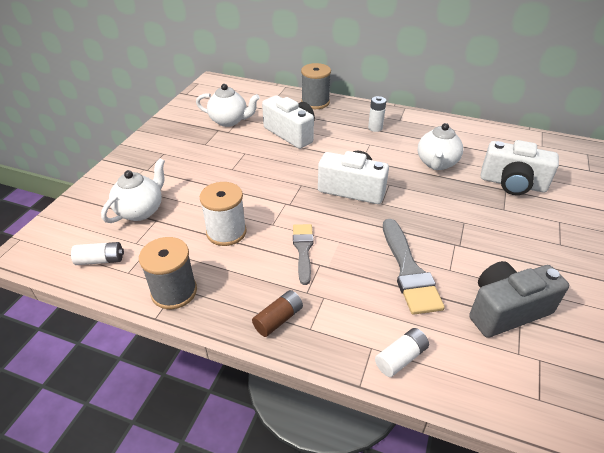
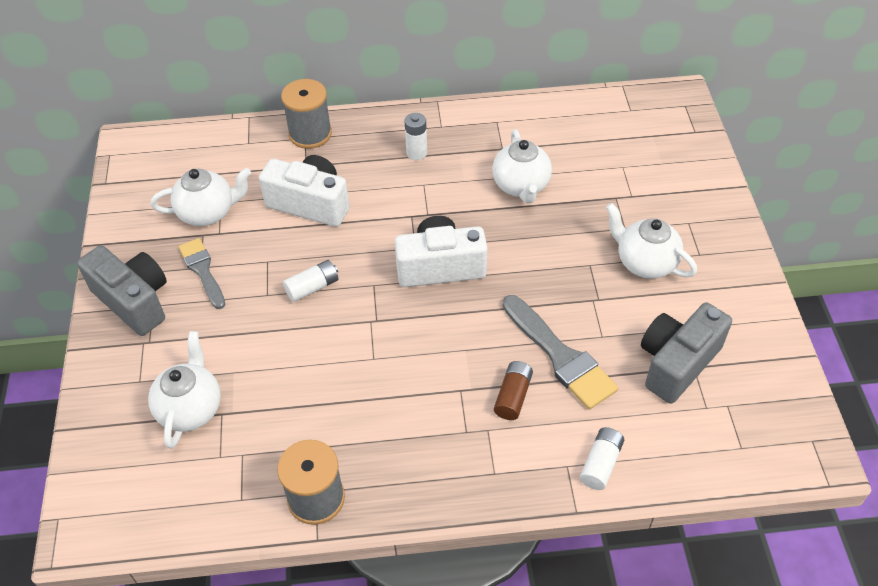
camera: 25 degrees left, 10 degrees up
white battery [71,242,124,265] -> white battery moved to [283,260,338,302]
white spool [200,182,247,246] -> none
brown battery [252,290,303,337] -> brown battery moved to [494,361,533,420]
grey brush [293,224,314,285] -> grey brush moved to [179,238,225,309]
white camera [481,140,559,195] -> none
none -> grey camera [77,245,167,336]
none -> white teapot [606,203,697,279]

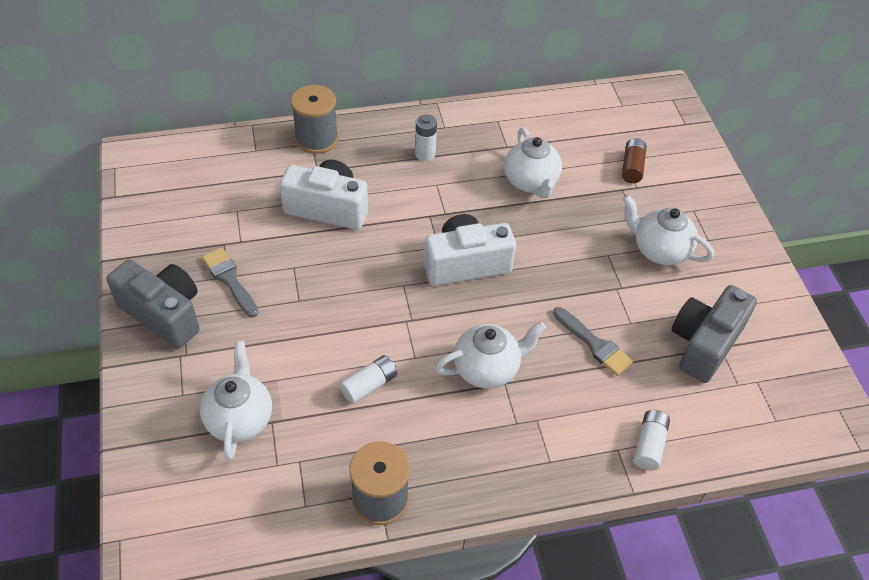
camera: 10 degrees left, 0 degrees up
white teapot [151,168,251,226] -> white teapot moved to [435,322,546,389]
white battery [283,260,338,302] -> white battery moved to [339,355,397,404]
brown battery [494,361,533,420] -> brown battery moved to [622,138,647,183]
grey brush [503,295,618,410] -> grey brush [553,307,633,376], size x0.65

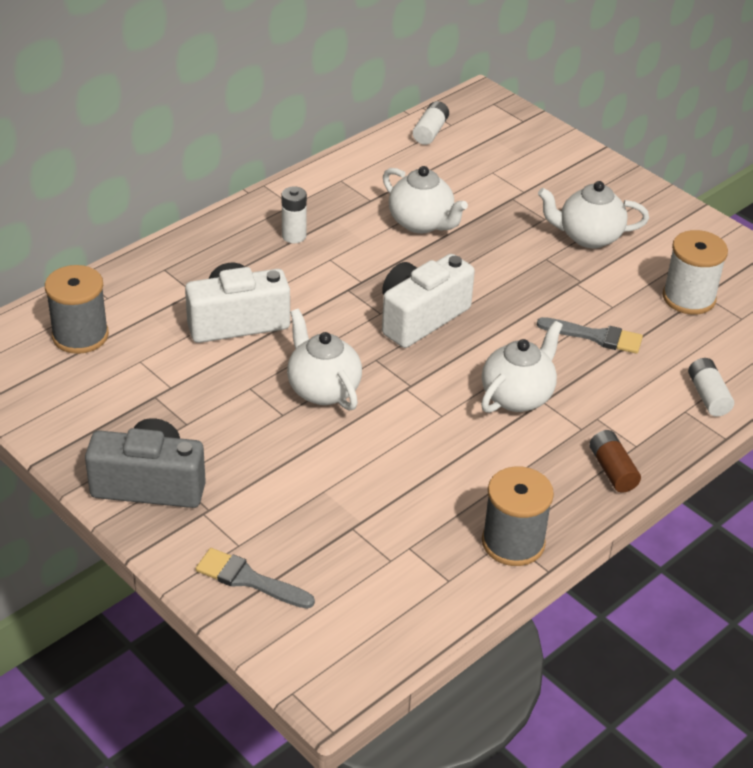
camera: 30 degrees left, 10 degrees down
white teapot [200,341,272,460] -> white teapot moved to [287,309,362,411]
grey brush [202,247,258,318] -> grey brush moved to [196,548,315,609]
grey spool [291,85,338,154] -> grey spool moved to [45,265,109,354]
white battery [339,355,397,404] -> white battery moved to [413,101,449,145]
brown battery [622,138,647,183] -> brown battery moved to [589,430,641,493]
grey camera [671,285,757,383] -> white spool [663,230,728,315]

